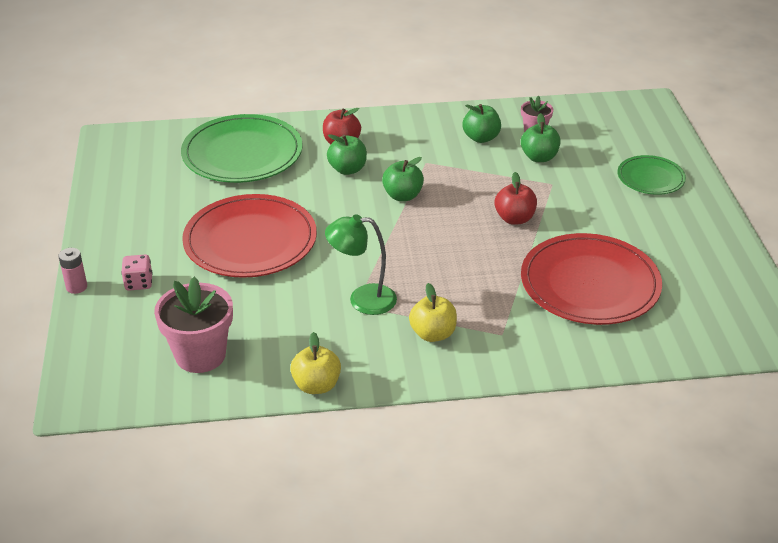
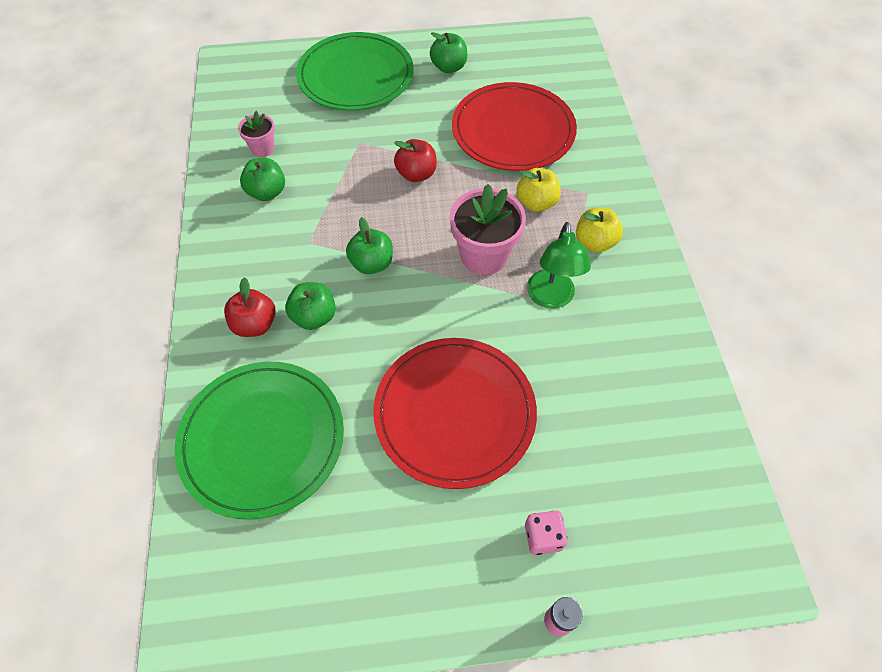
camera: 90 degrees left, 20 degrees up
pink flower pot [154,277,233,373] -> pink flower pot moved to [450,184,526,275]
yellow apple [290,332,341,394] -> yellow apple moved to [516,168,561,212]
green apple [521,113,560,162] -> green apple moved to [430,32,467,73]
green plate [618,155,686,195] -> green plate [296,32,413,111], size x1.84

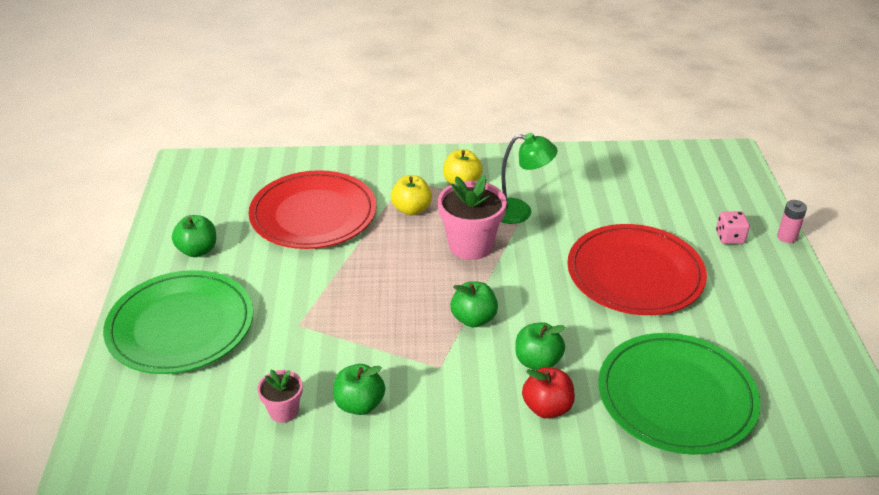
camera: 85 degrees left, 20 degrees down
red apple [394,139,437,182] -> none

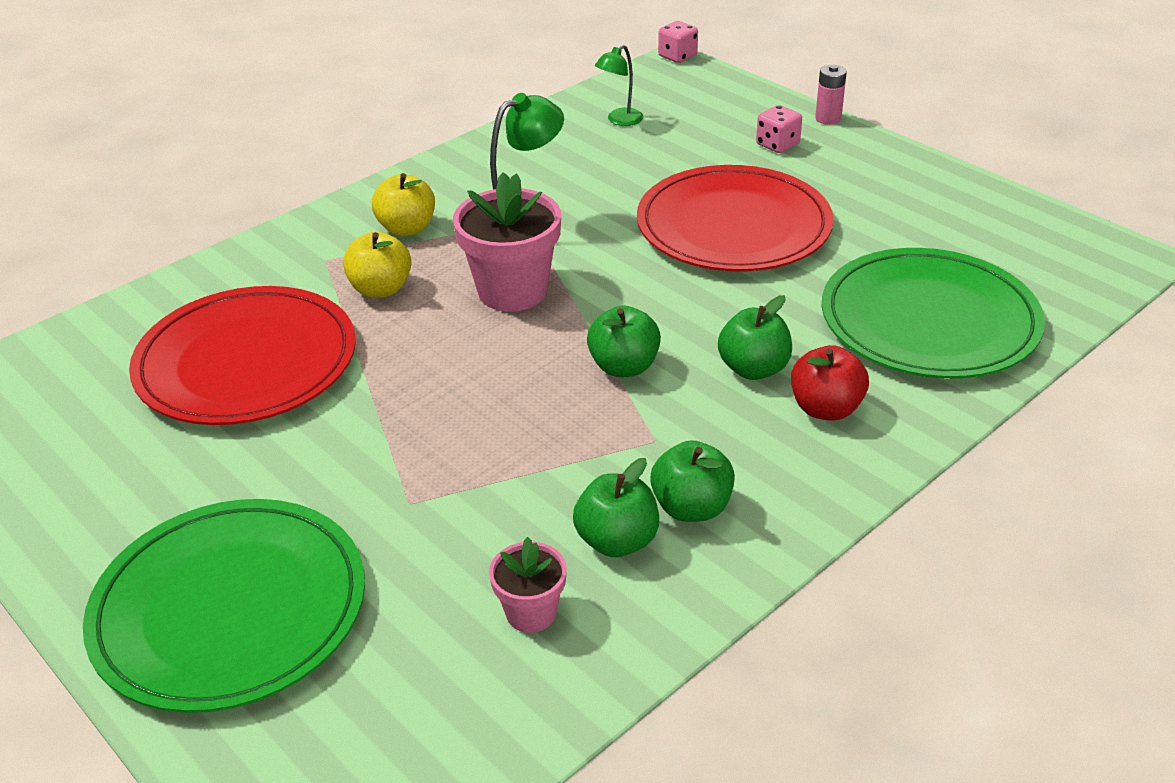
camera: 40 degrees left, 0 degrees up
green apple [172,215,216,257] -> green apple moved to [650,440,735,522]
none -> green lamp [595,45,644,126]
none -> pink dice [658,21,698,63]

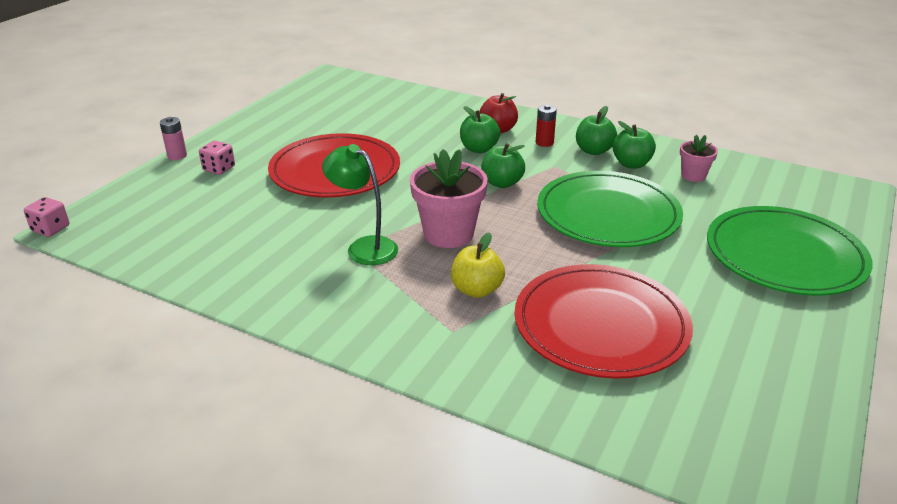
camera: 110 degrees left, 5 degrees down
yellow apple [372,173,435,236] -> none
green lamp [595,45,644,126] -> none
green plate [822,248,1045,379] -> green plate moved to [537,171,683,247]
none -> red battery [536,104,557,147]

